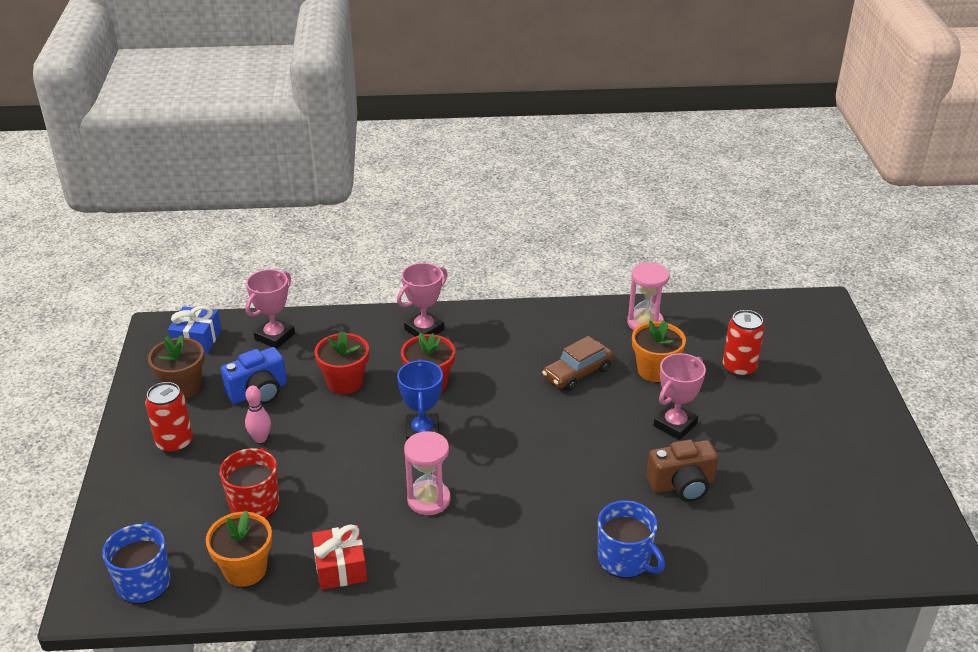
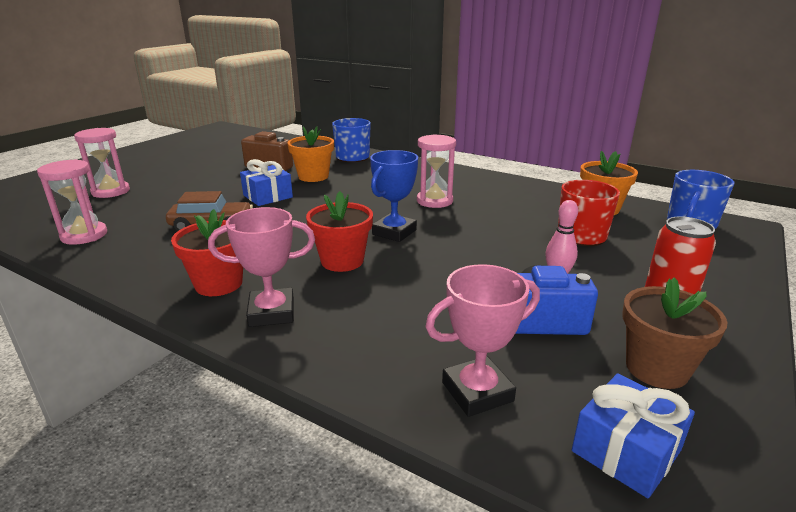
camera: 145 degrees left, 10 degrees down
red gift [312,524,367,590] -> none
red flower pot [314,331,369,394] -> red flower pot moved to [171,209,243,296]
orange flower pot [632,320,686,382] -> orange flower pot moved to [287,126,334,182]
pink trophy [653,353,706,440] -> none
red can [723,310,764,377] -> pink hourglass [74,128,130,198]
none -> blue gift [240,159,293,206]

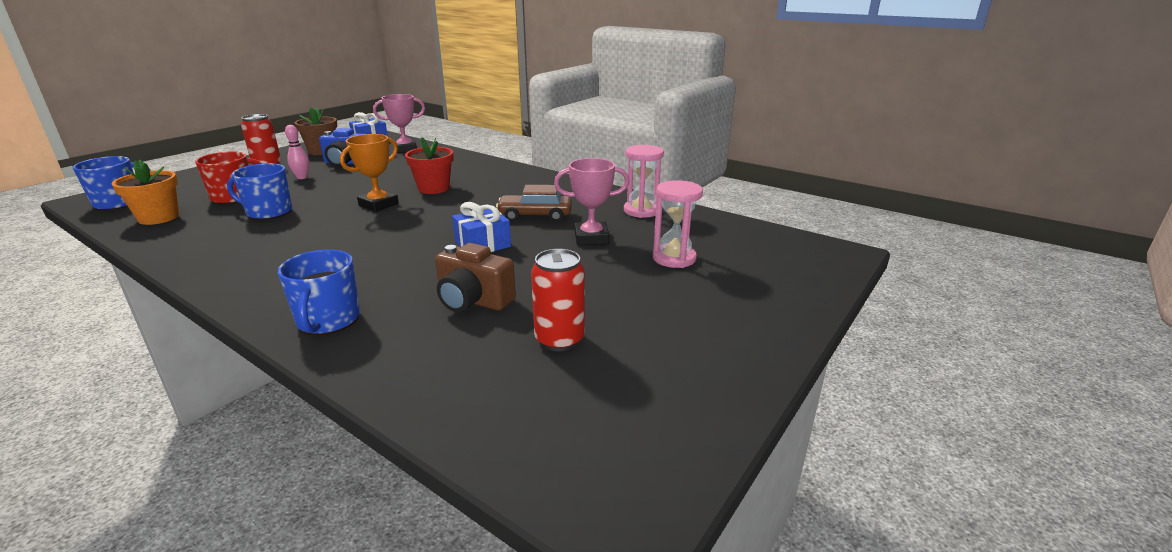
camera: 175 degrees left, 0 degrees up
red flower pot [171,209,243,296] -> none
pink trophy [208,207,315,327] -> pink trophy moved to [554,158,629,245]
orange flower pot [287,126,334,182] -> none
blue trophy [370,150,418,242] -> orange trophy [340,134,399,212]
pink hourglass [417,134,456,208] -> none
none -> blue mug [227,163,292,220]
none -> red can [531,249,585,351]

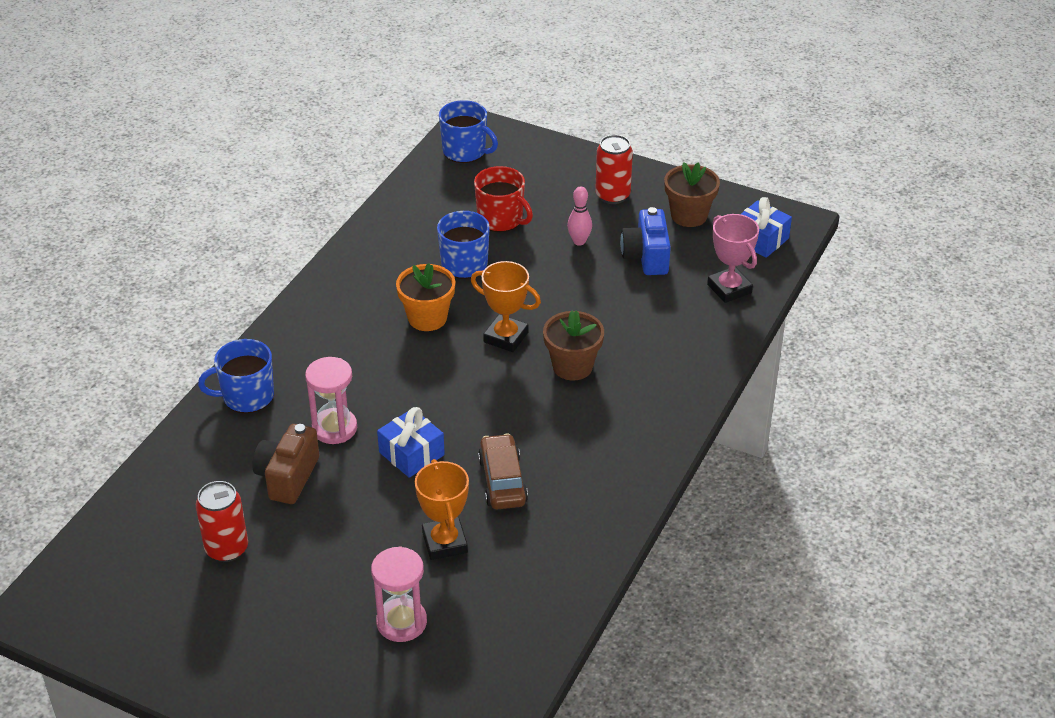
camera: 80 degrees right, 15 degrees up
orange flower pot [111,160,179,225] -> orange flower pot moved to [396,263,456,331]
red flower pot [405,137,453,194] -> brown flower pot [543,310,604,381]
pink trophy [554,158,629,245] -> orange trophy [415,459,469,560]
pink hourglass [624,145,664,218] -> pink hourglass moved to [305,357,357,444]

